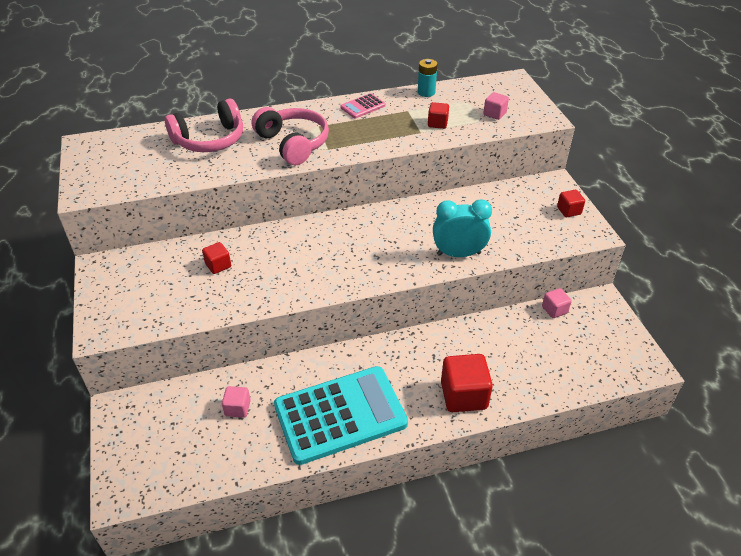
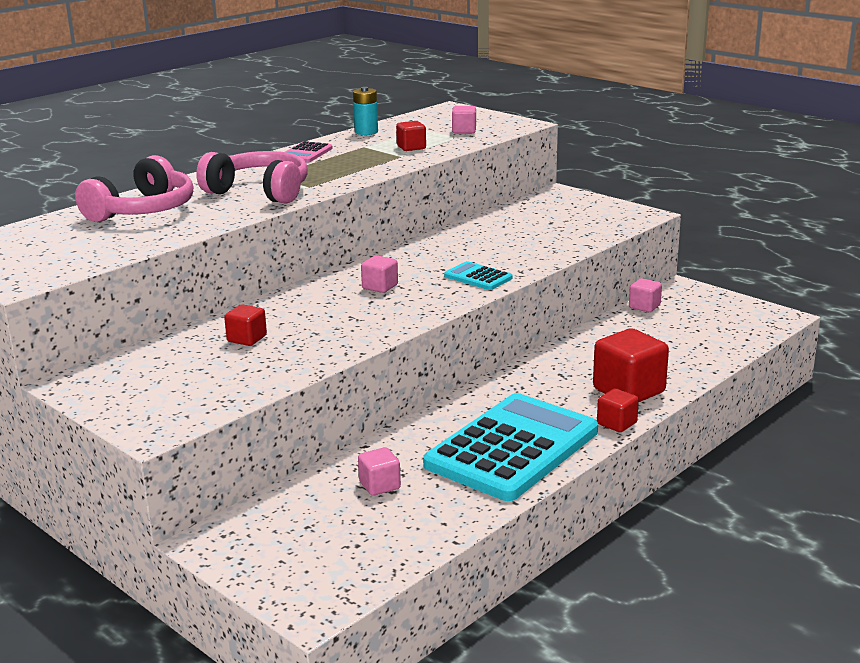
camera: 30 degrees left, 20 degrees down
turquoise clock [433,199,492,257] -> none
red cube [557,190,585,217] -> red cube moved to [597,388,639,432]
none -> pink cube [361,255,398,293]
none -> turquoise calculator [444,261,512,290]

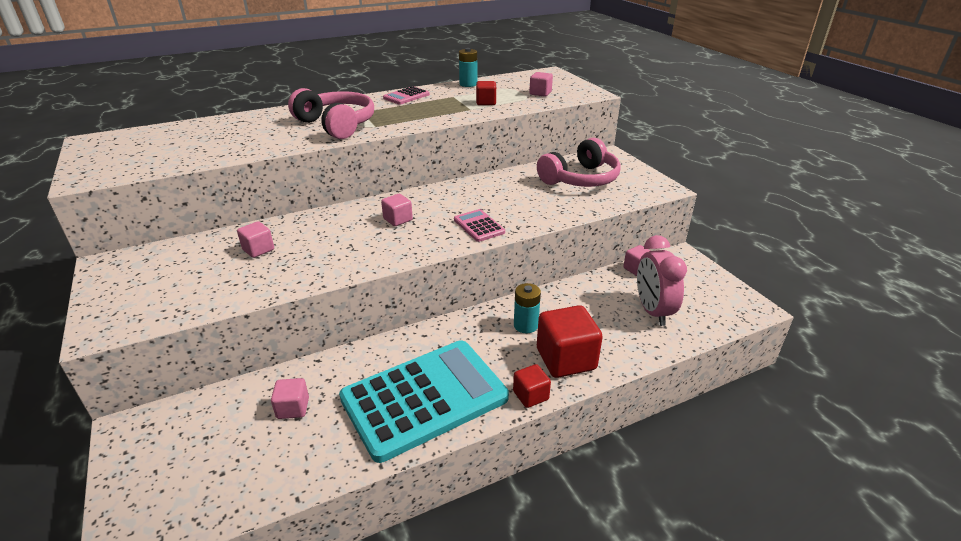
camera: 20 degrees right, 10 degrees up
pink headphones [75,155,193,222] -> pink headphones moved to [537,138,621,187]
red cube [224,304,267,346] -> pink cube [237,221,274,258]
turquoise calculator [444,261,512,290] -> pink calculator [454,209,505,242]
none -> turquoise battery [514,283,541,333]
none -> pink clock [637,235,687,326]

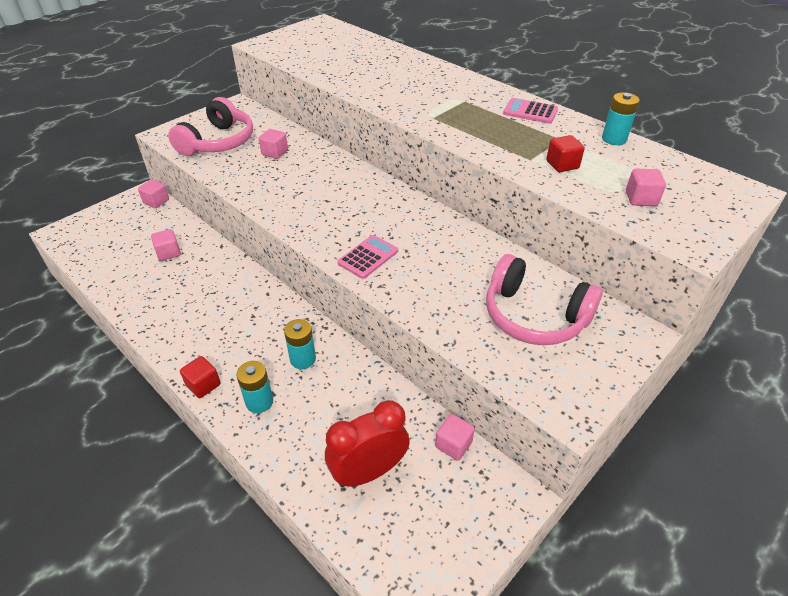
camera: 70 degrees right, 10 degrees up
pink headphones [288,88,374,139] -> pink headphones moved to [168,97,253,156]
turquoise calculator [339,340,509,463] -> none
pink cube [381,194,413,226] -> pink cube moved to [138,179,169,208]
red cube [537,305,603,378] -> turquoise battery [236,361,273,413]
pink clock [637,235,687,326] -> red clock [325,400,410,487]

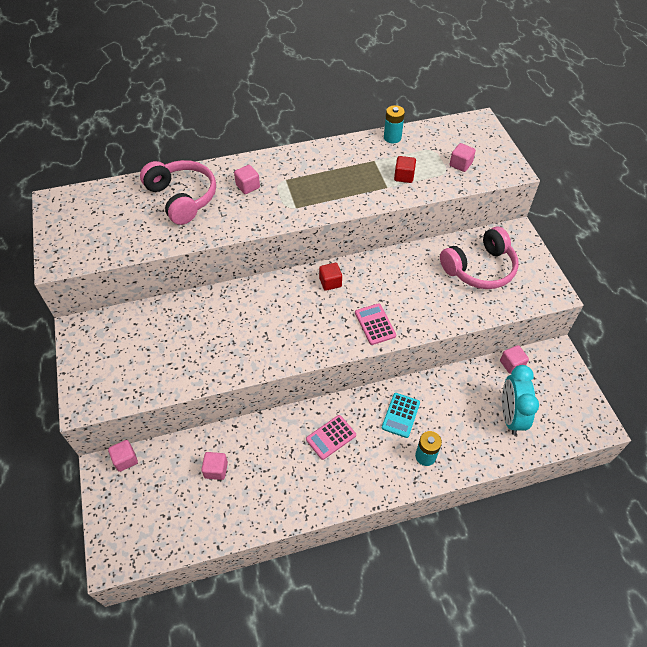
camera: 60 degrees left, 10 degrees up
pink headphones [168,97,253,156] -> pink headphones moved to [140,160,216,225]
red cube [180,356,221,398] -> red cube moved to [319,263,342,291]
pink cube [259,129,288,159] -> pink cube moved to [234,165,260,194]
turquoise battery [284,319,316,369] -> turquoise calculator [382,393,420,438]
red clock [325,400,410,487] -> turquoise clock [502,365,539,435]
pink calculator [503,98,558,124] -> pink calculator moved to [306,415,356,460]

